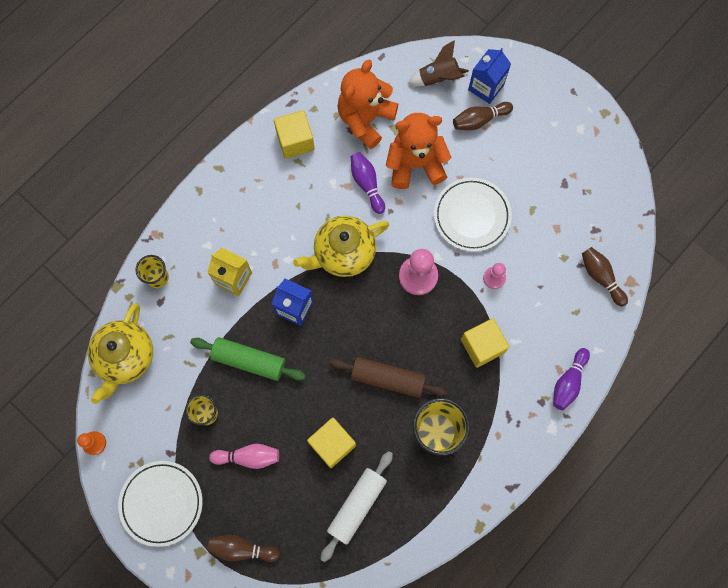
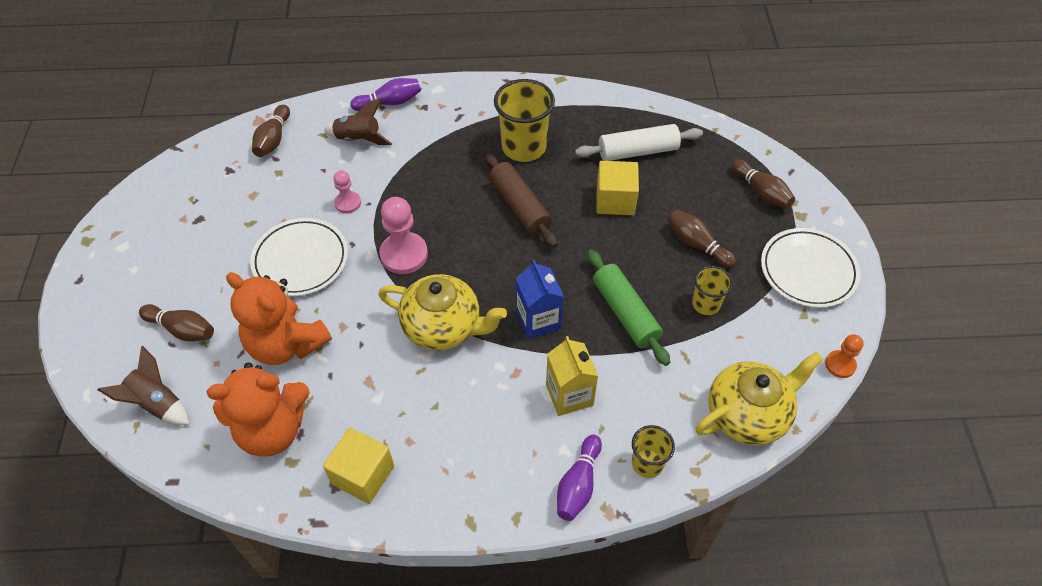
camera: 135 degrees left, 20 degrees down
pink bowling pin [209,444,279,469] -> brown bowling pin [667,210,736,268]
purple bowling pin [351,152,385,214] -> purple bowling pin moved to [557,435,602,521]
yellow cube [461,318,509,368] -> none
blue carton [468,48,511,104] -> none
none -> brown rocket [324,98,392,145]

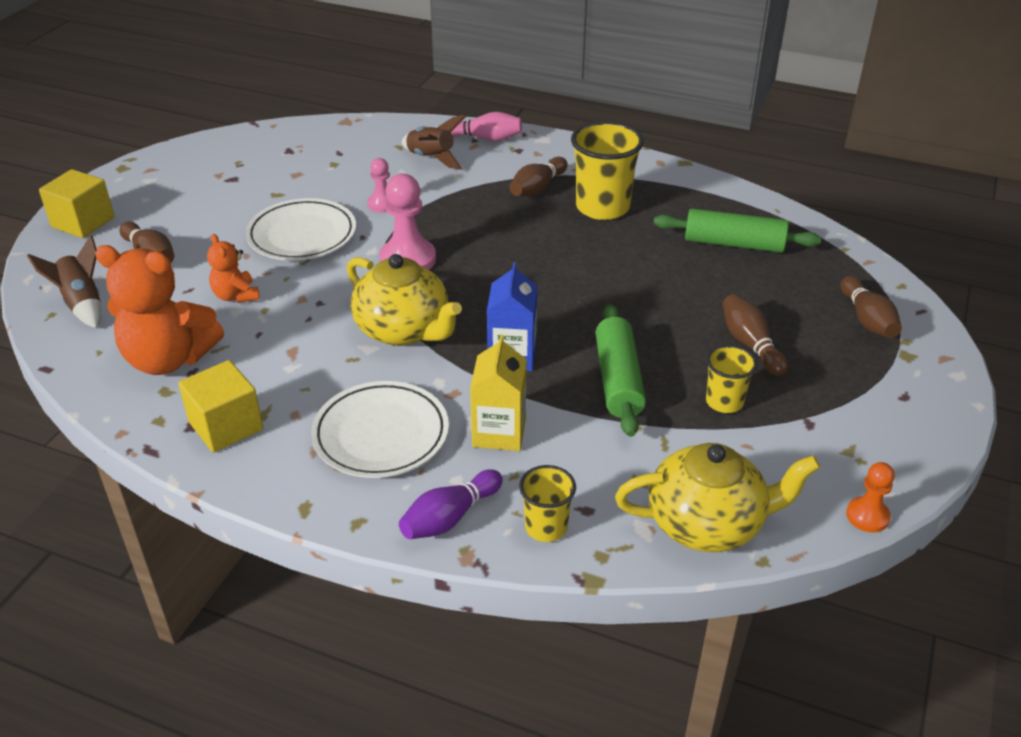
camera: 25 degrees right, 15 degrees down
orange teddy bear [226,272,332,365] -> orange teddy bear [207,234,260,303], size x0.52
brown bowling pin [252,105,290,157] -> brown bowling pin moved to [510,157,568,197]
purple bowling pin [350,78,421,111] -> pink bowling pin [451,112,522,141]
brown rolling pin [484,152,558,248] -> none
white rolling pin [575,124,703,161] -> green rolling pin [653,208,821,253]
yellow cube [596,161,639,215] -> yellow cube moved to [39,169,114,238]
white plate [761,228,860,308] -> white plate moved to [311,381,449,478]

